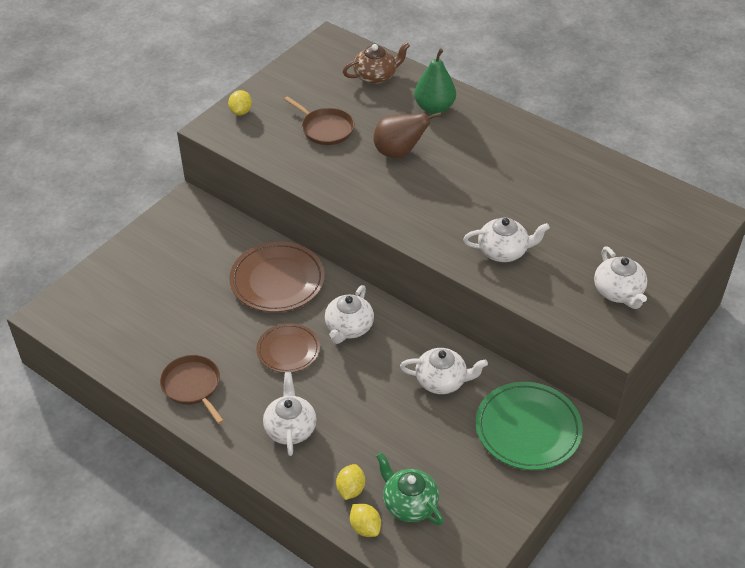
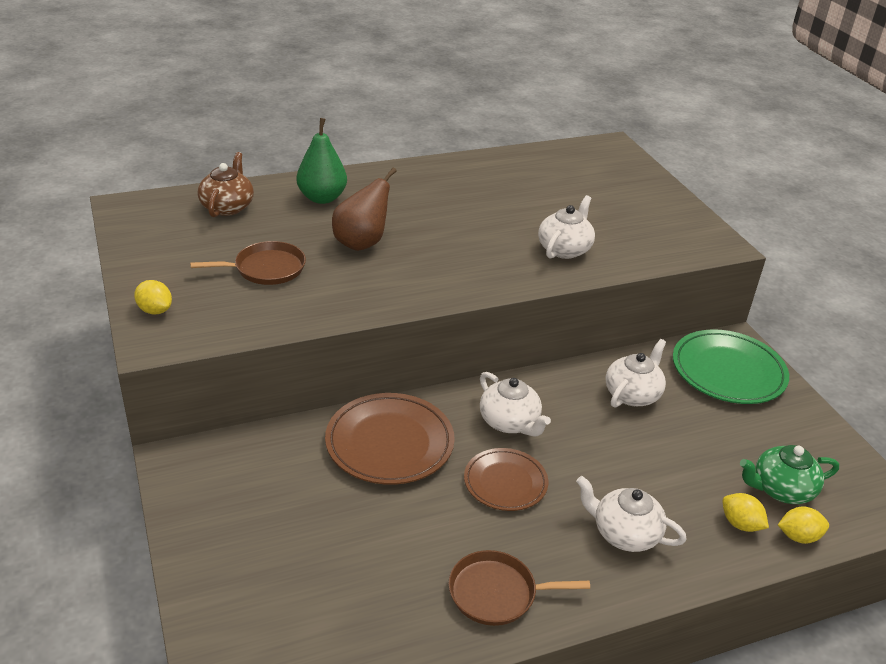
camera: 60 degrees left, 10 degrees down
white teapot [594,246,648,309] -> none

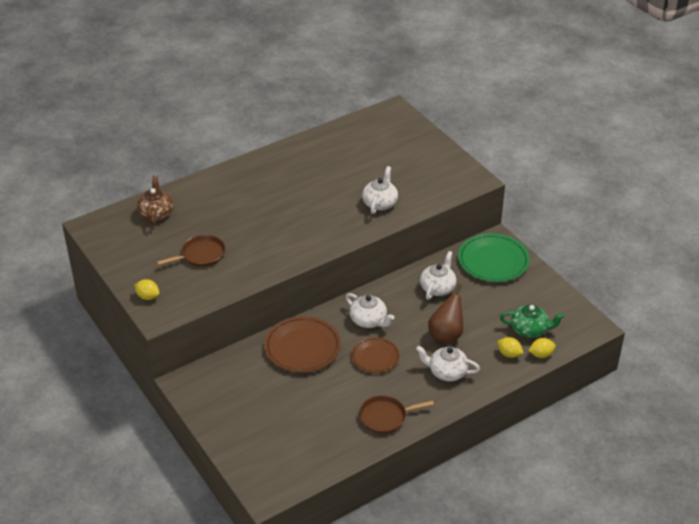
camera: 10 degrees left, 5 degrees up
green pear [297,118,347,204] -> none
brown pear [332,168,397,251] -> brown pear moved to [428,284,463,344]
green teapot [740,445,839,504] -> green teapot turned 150 degrees counterclockwise [500,305,565,338]

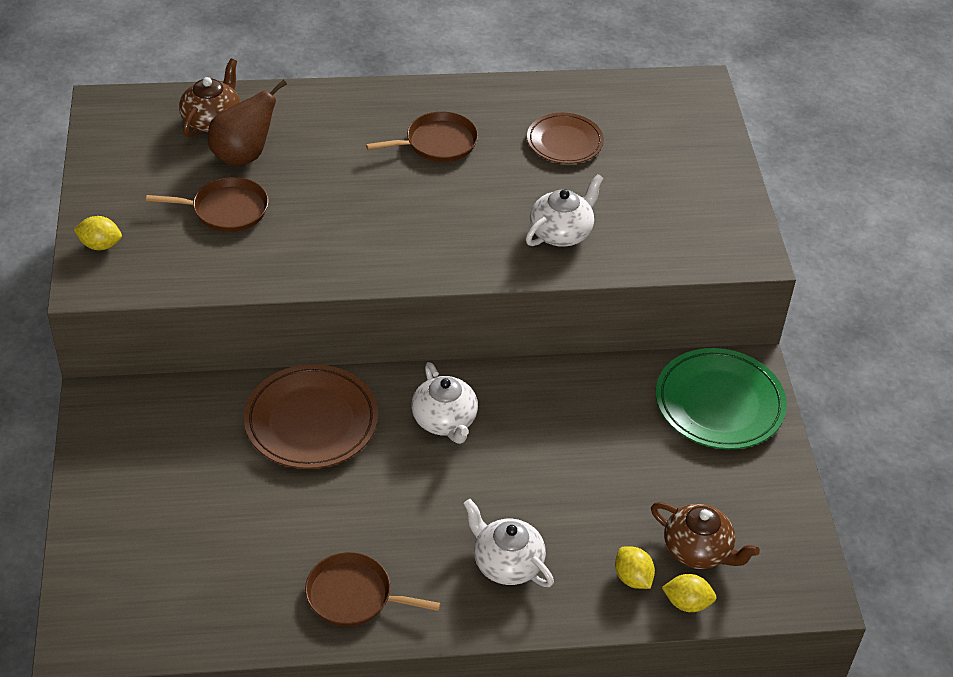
camera: 25 degrees right, 5 degrees up
yellow lemon [134,279,160,300] -> yellow lemon turned 45 degrees counterclockwise [73,216,122,250]
brown plate [351,337,400,373] -> brown plate moved to [527,113,604,164]
white teapot [420,251,456,300] -> none
brown pear [428,284,463,344] -> brown pear moved to [208,80,287,166]
green teapot [500,305,565,338] -> brown teapot [651,502,760,569]
none -> brown pan [366,111,478,162]

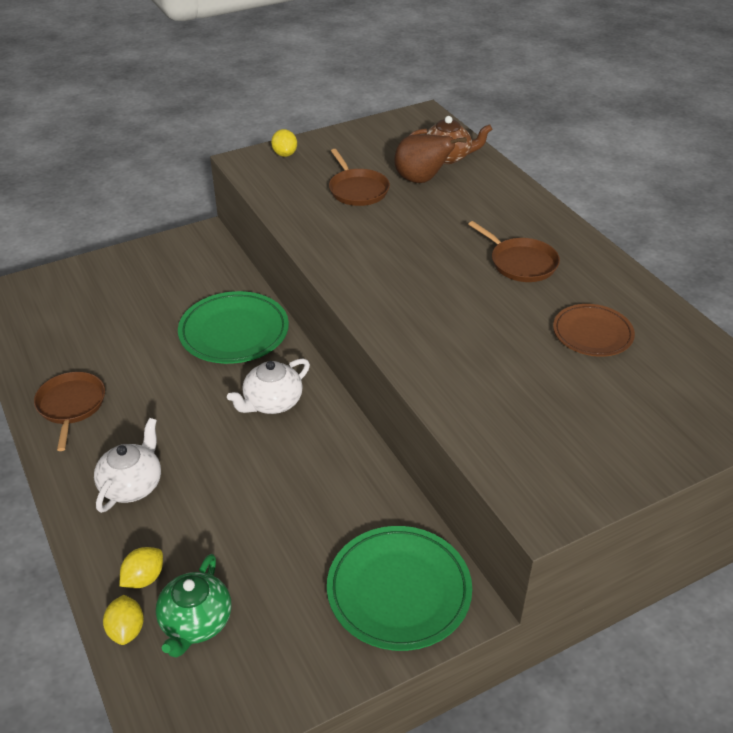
camera: 70 degrees right, 5 degrees down
brown plate [244,364,378,469] -> green plate [178,291,289,364]
white teapot [526,174,604,247] -> none
brown teapot [651,502,760,569] -> green teapot [156,554,231,658]

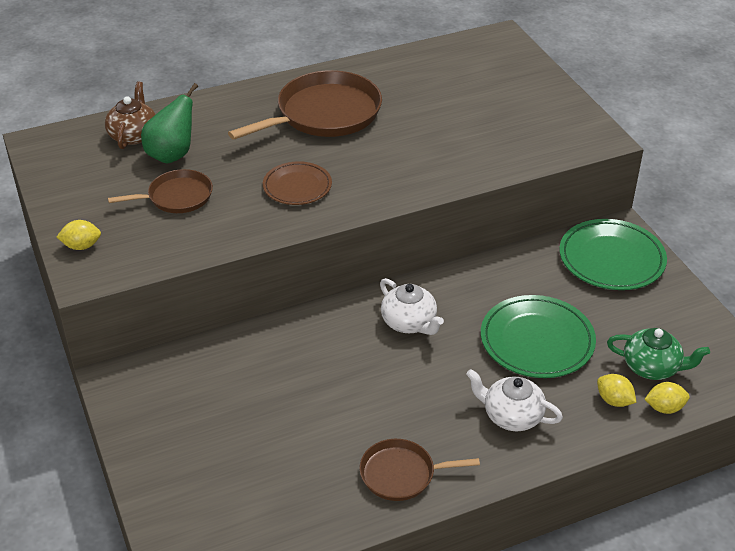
camera: 85 degrees left, 0 degrees up
green plate [178,291,289,364] -> green plate moved to [481,295,596,378]
brown pear [394,134,467,183] -> green pear [141,83,198,164]
brown pan [468,221,560,282] -> brown pan [228,70,382,140], size x1.77
brown plate [553,304,635,357] -> brown plate moved to [263,161,332,205]

